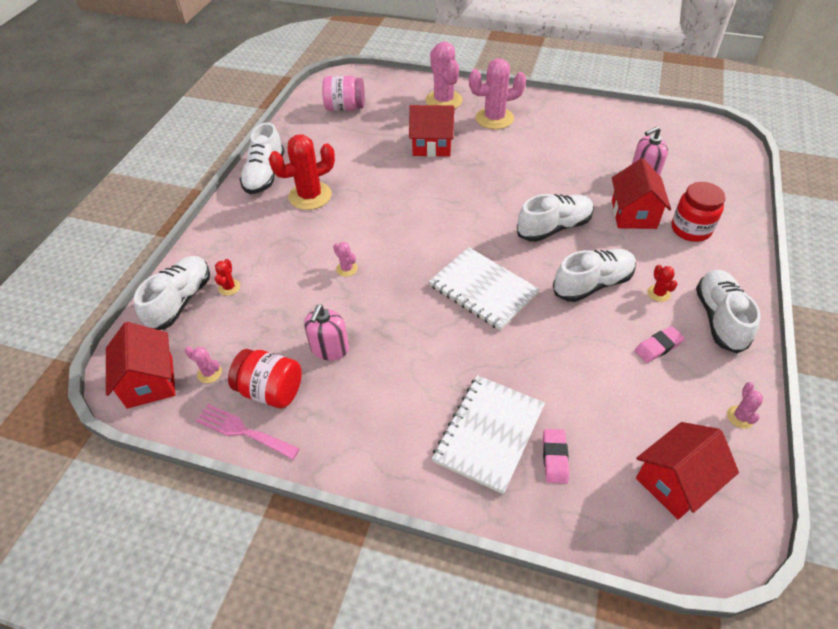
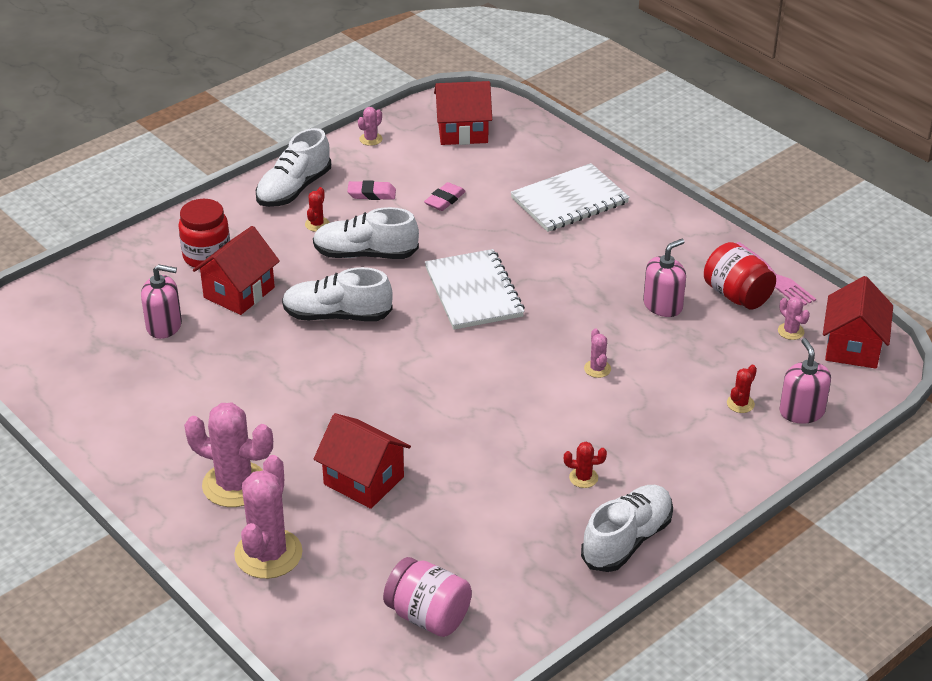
camera: 150 degrees left, 10 degrees down
white shoe [134,256,210,330] -> pink soap dispenser [779,338,831,424]
red cactus [269,134,335,210] -> red cactus [564,442,607,488], size x0.45
pink eraser [543,429,569,484] -> pink eraser moved to [424,182,466,211]

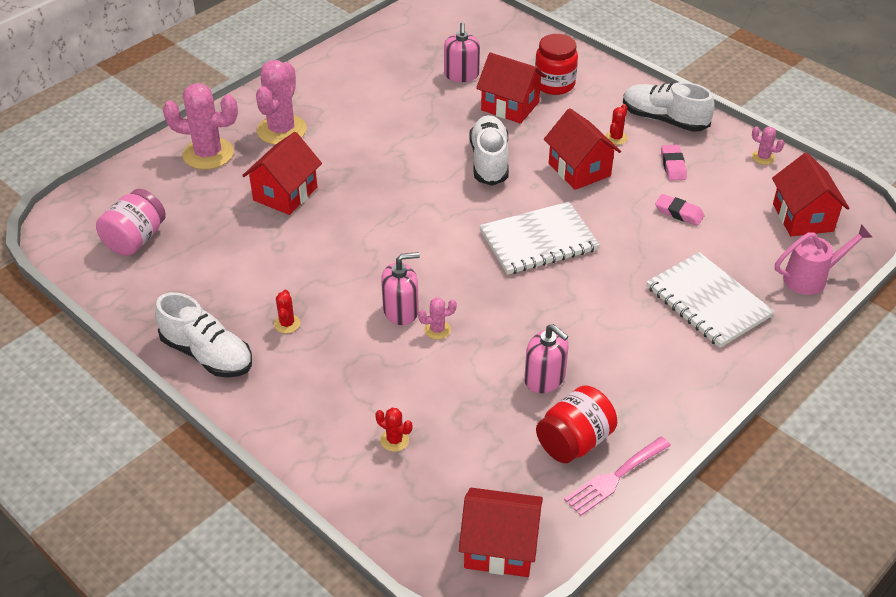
camera: 85 degrees right, 5 degrees up
red cactus [305,187,329,232] -> red cactus turned 75 degrees counterclockwise [605,104,628,145]
white shoe [313,207,419,259] -> red house [544,108,621,190]
pink cactus [778,297,810,340] -> none
pink soap dispenser [779,338,831,424] -> pink soap dispenser moved to [381,252,420,325]
none -> pink watering can [775,224,873,295]

